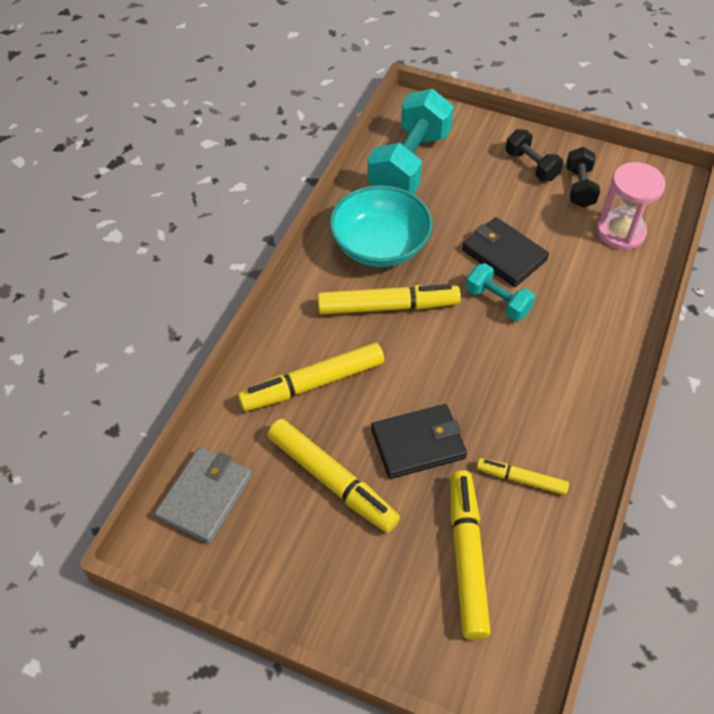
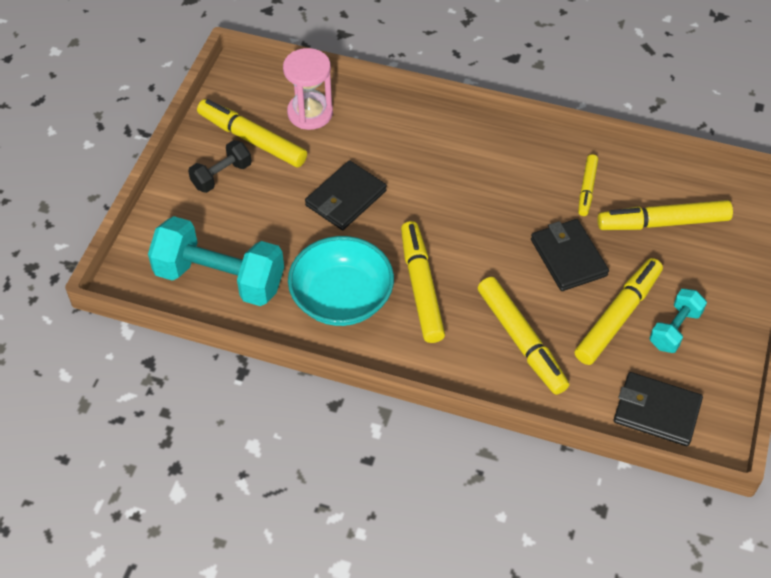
camera: 95 degrees left, 0 degrees up
grey wallet [154,447,252,544] -> black wallet [613,372,703,446]
turquoise dumbbell [466,263,535,321] -> turquoise dumbbell moved to [649,289,707,353]
black dumbbell [566,147,600,208] -> yellow marker [197,99,307,167]

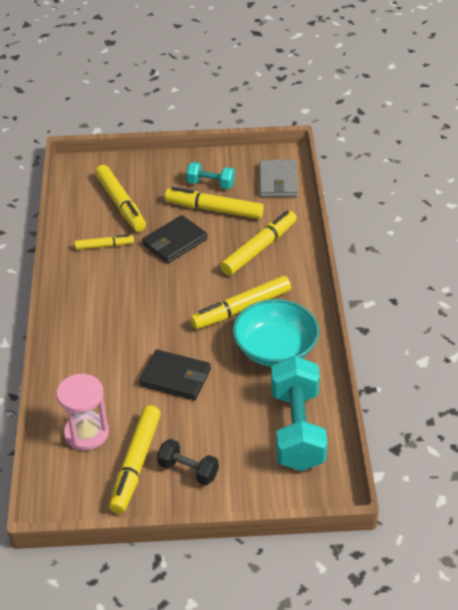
camera: 110 degrees left, 10 degrees down
black wallet [613,372,703,446] -> grey wallet [259,160,298,197]

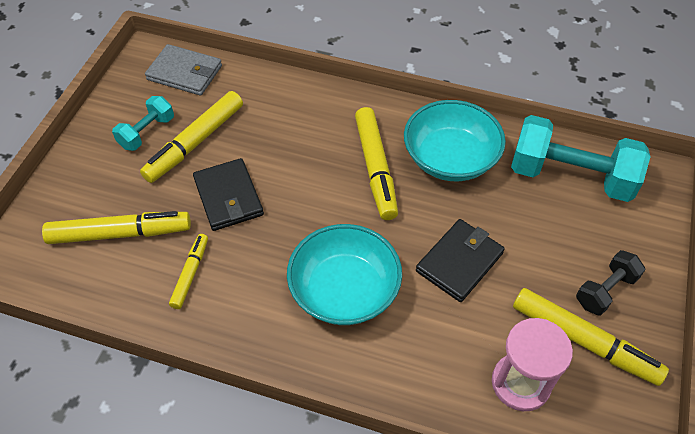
camera: 70 degrees left, 10 degrees up
yellow marker [220,210,297,276] -> none
none -> turquoise bowl [287,224,402,325]

